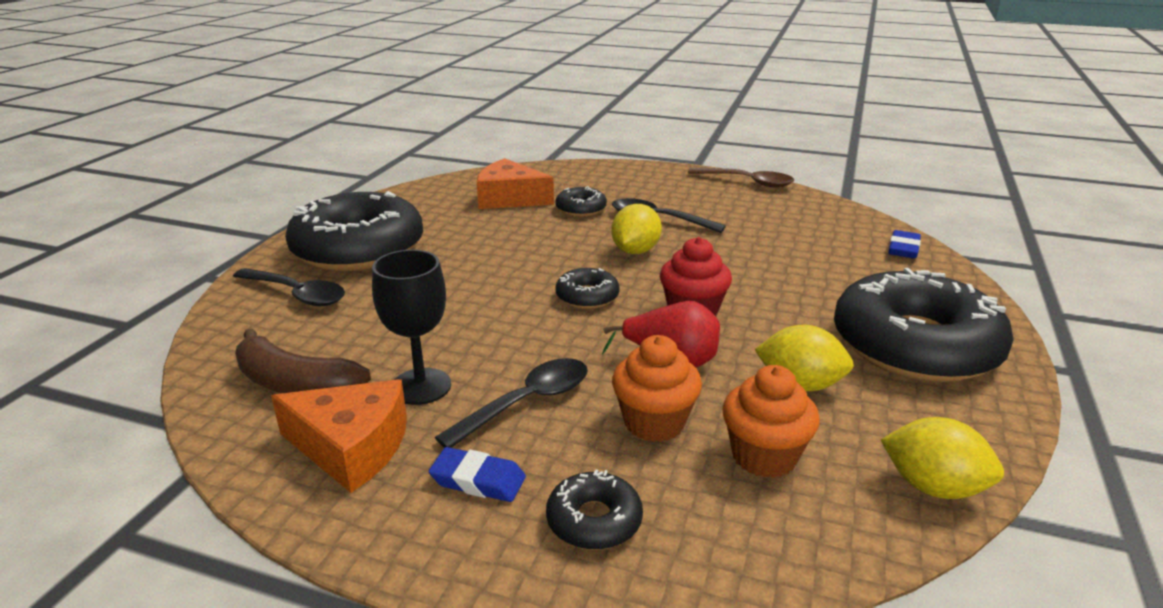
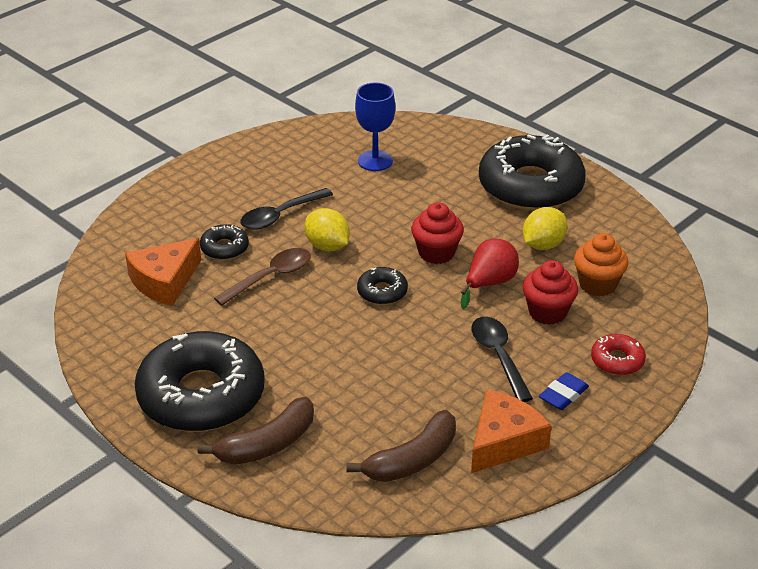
camera: 65 degrees left, 10 degrees up
black spoon [233,268,345,306] -> brown banana [198,397,314,465]
black goblet [372,250,451,405] -> none
black donut [546,469,643,550] -> red donut [591,334,646,375]
orange cupcake [612,335,702,442] -> red cupcake [522,260,578,325]
brown spoon [688,168,794,187] -> brown spoon moved to [214,248,311,306]
yellow lemon [881,417,1004,499] -> none
blue eraser [888,230,921,259] -> none
none -> blue goblet [355,82,395,171]

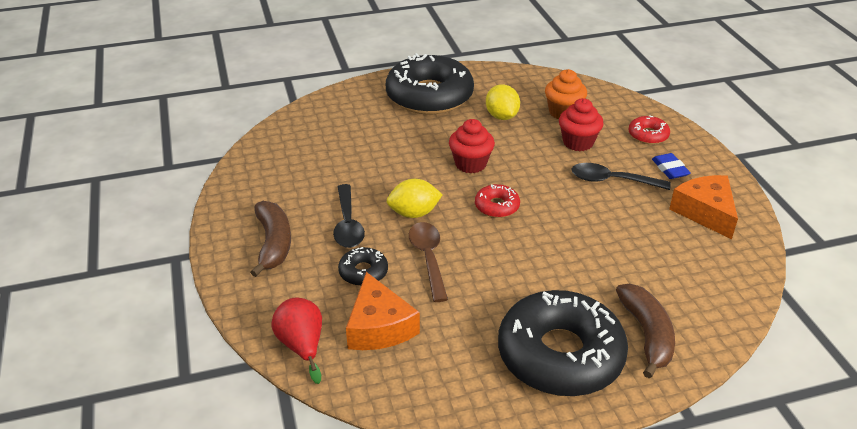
camera: 60 degrees left, 0 degrees up
brown banana [346,410,456,482] -> brown banana moved to [250,201,291,277]
blue goblet [355,82,395,171] -> none
black donut [357,267,408,305] -> red donut [475,184,520,218]
red pear [461,239,519,309] -> red pear moved to [272,298,322,384]

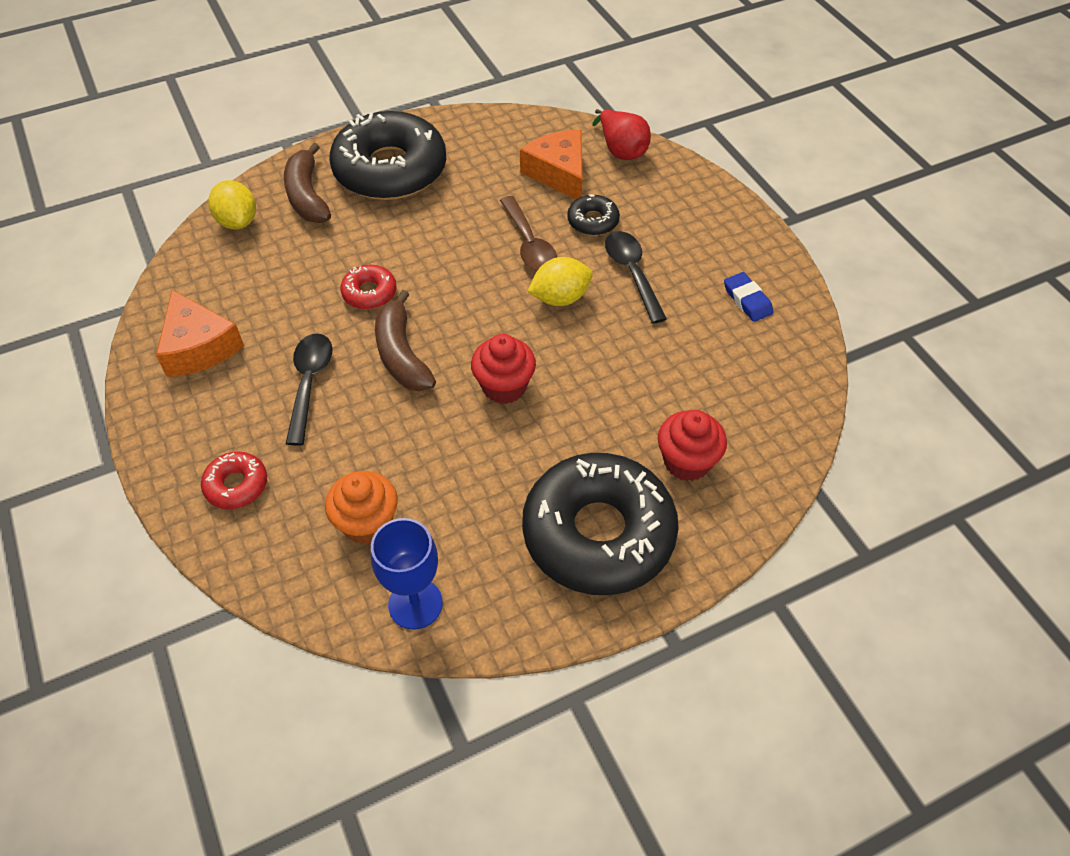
camera: 170 degrees right, 15 degrees up
brown banana [250,201,291,277] -> brown banana moved to [375,290,436,391]
red donut [475,184,520,218] -> red donut moved to [340,265,397,309]
yellow lemon [486,84,520,120] -> yellow lemon moved to [208,180,256,229]
red cupcake [559,98,604,151] -> red cupcake moved to [658,410,727,481]
black spoon [571,163,671,190] -> black spoon turned 90 degrees counterclockwise [286,333,333,446]
blue eraser [652,153,691,179] -> blue eraser moved to [724,272,773,322]
none -> blue goblet [371,518,443,630]

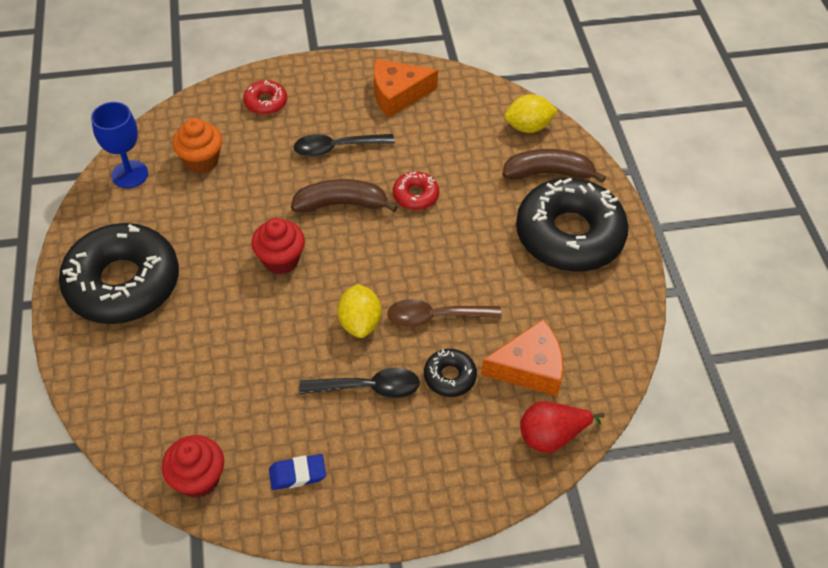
camera: 105 degrees right, 0 degrees up
black spoon [286,333,333,446] -> black spoon turned 150 degrees clockwise [294,134,395,157]
red cupcake [658,410,727,481] -> red cupcake moved to [162,435,224,498]

